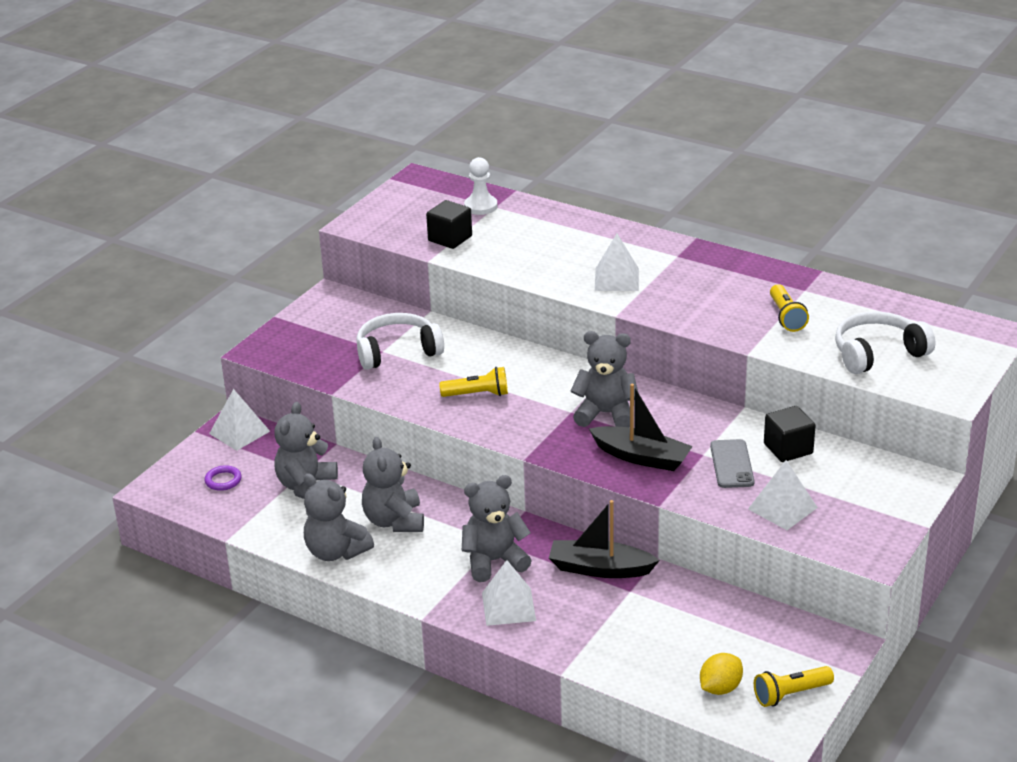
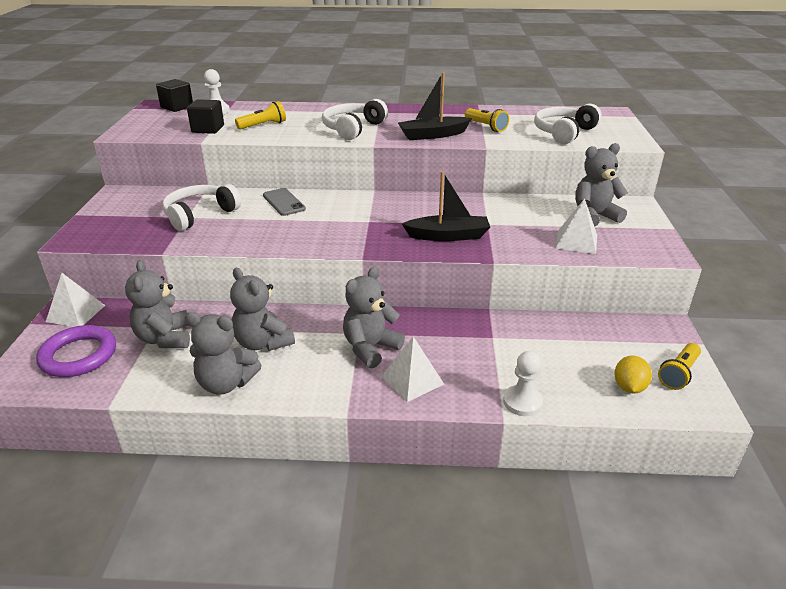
camera: 30 degrees left, 0 degrees up
purple ring [205,465,242,491] -> purple ring [36,325,116,377], size x2.07
yellow flashlight [439,367,508,397] -> yellow flashlight moved to [235,101,286,130]
black boat [549,500,660,578] -> black boat moved to [398,73,472,140]
grey teddy bear [571,331,638,427] -> grey teddy bear moved to [575,143,628,227]
white pyramid [595,234,639,291] -> white headphones [322,99,388,140]
grey phone [710,439,755,488] -> grey phone moved to [263,188,306,216]
black cube [764,406,816,462] -> black cube moved to [156,79,193,112]
none -> white pawn [503,351,543,416]

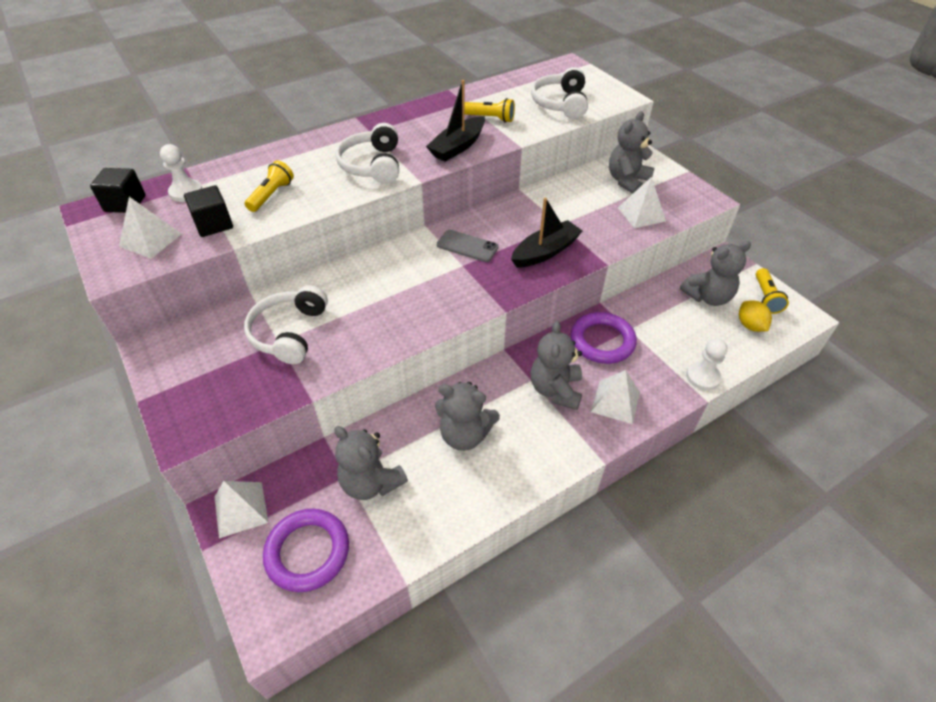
camera: 35 degrees left, 15 degrees up
grey teddy bear [185,312,262,395] -> grey teddy bear moved to [680,241,751,306]
grey phone [263,188,306,216] -> grey phone moved to [437,230,499,262]
none -> white pyramid [119,197,181,259]
none -> purple ring [571,312,637,364]

